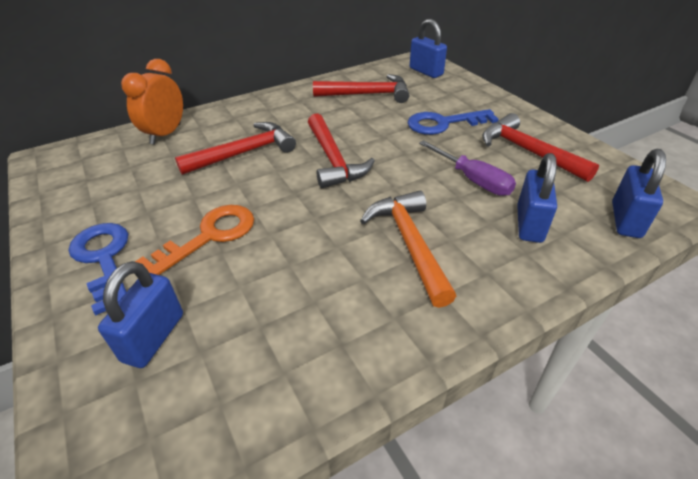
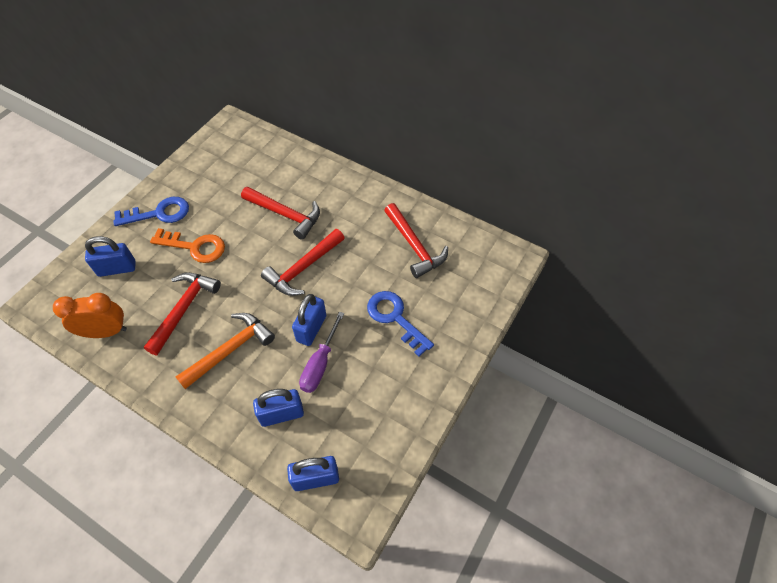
camera: 60 degrees right, 15 degrees up
blue key [69,223,128,315] -> blue key turned 45 degrees clockwise [113,197,189,226]
orange clock [121,59,183,145] -> orange clock moved to [53,293,127,338]
blue padlock [410,19,447,78] -> blue padlock moved to [292,294,326,346]
red hammer [482,113,599,182] -> red hammer moved to [144,272,221,355]

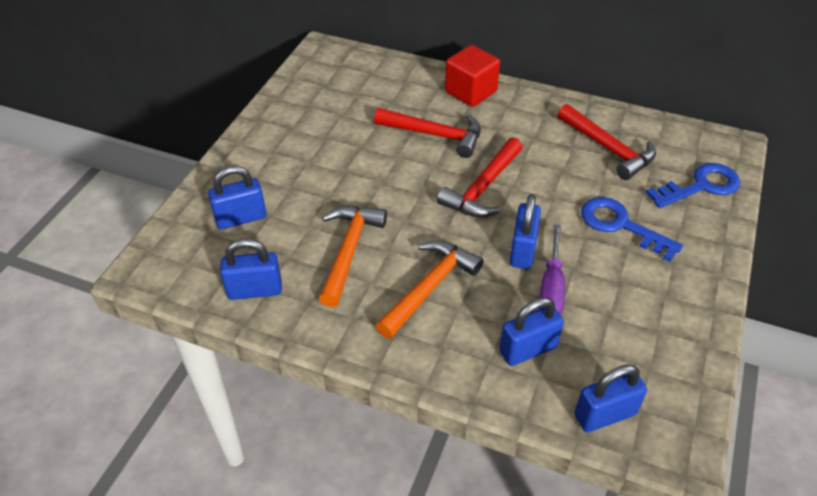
camera: 10 degrees left, 10 degrees down
orange clock [53,293,127,338] -> blue padlock [220,239,282,300]
blue key [113,197,189,226] -> blue key moved to [646,163,740,208]
red hammer [144,272,221,355] -> orange hammer [319,206,387,307]
orange key [150,228,225,263] -> none
none -> red cube [445,45,500,107]

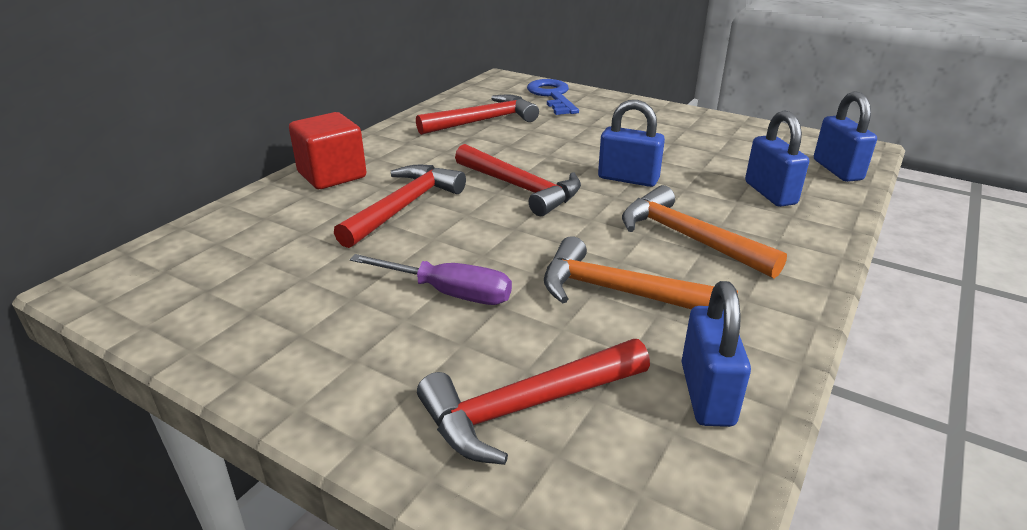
camera: 80 degrees left, 15 degrees down
blue padlock [208,166,266,229] -> red hammer [417,339,650,465]
purple screwdriver [539,224,565,315] -> purple screwdriver moved to [350,254,512,305]
blue key [581,197,683,262] -> none

